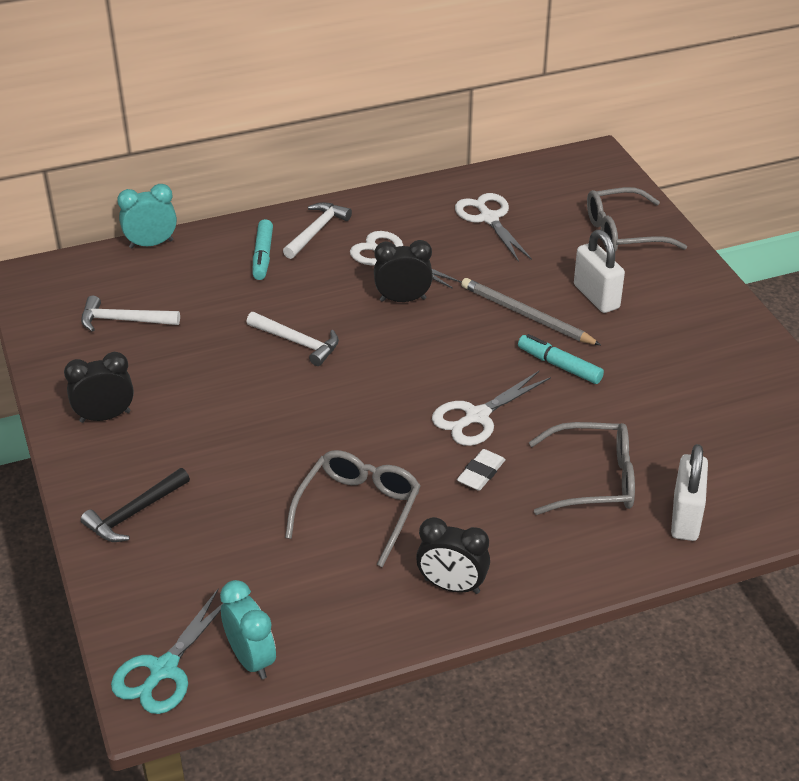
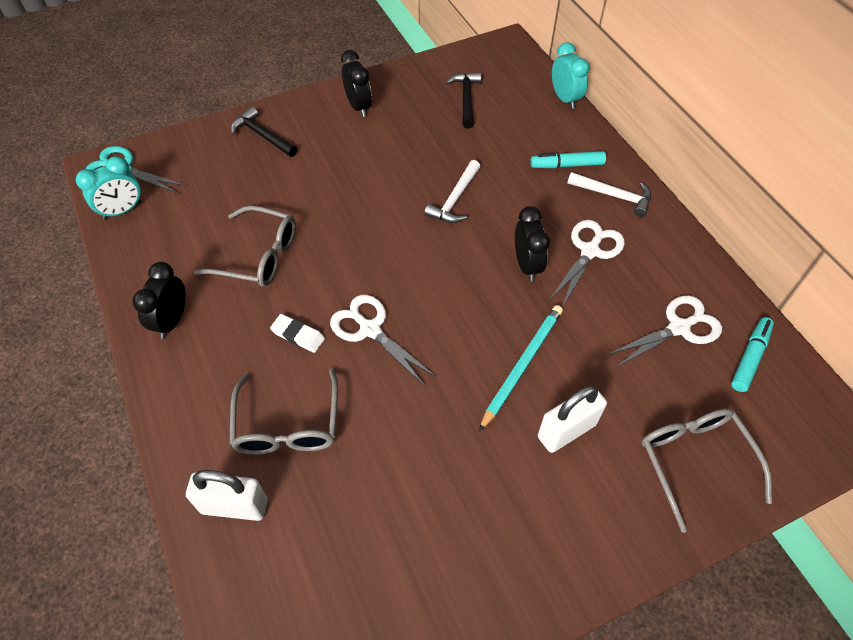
camera: 85 degrees right, 15 degrees up
white hammer [81,296,180,332] -> black hammer [446,72,481,128]
grey pencil [461,278,601,345] -> turquoise pencil [479,305,563,431]
turquoise marker [518,334,604,384] -> turquoise marker moved to [731,317,774,392]

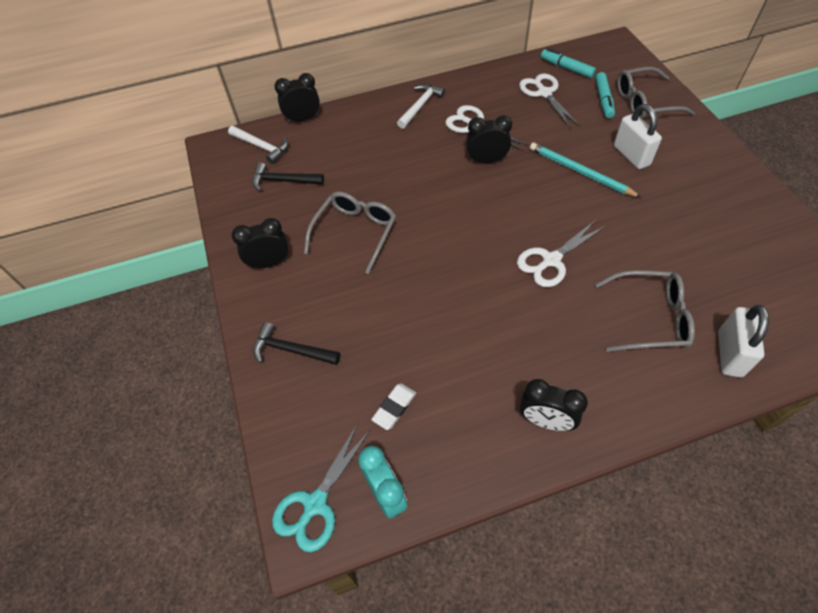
camera: 80 degrees left, 0 degrees up
grey glasses [194,205,296,287] -> grey glasses moved to [304,192,396,274]
black hammer [231,107,297,157] -> black hammer turned 60 degrees clockwise [253,322,340,365]
white eraser [270,314,325,353] -> white eraser moved to [371,383,416,430]
white hammer [424,160,481,223] -> white hammer moved to [228,126,288,164]
turquoise marker [531,151,606,168] -> turquoise marker moved to [595,72,615,118]
turquoise clock [552,42,590,109] -> black clock [274,73,320,123]

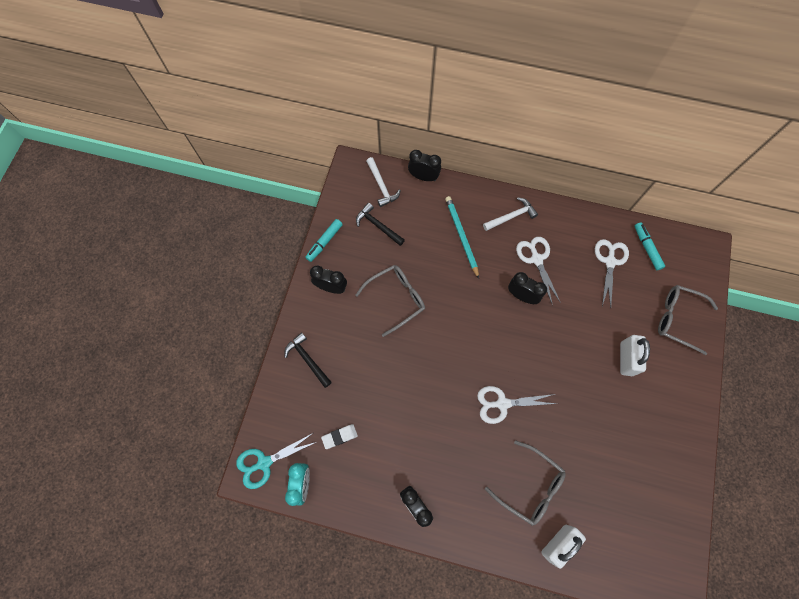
camera: 30 degrees right, 15 degrees up
turquoise pencil [530,142,642,198] -> turquoise pencil moved to [445,196,479,279]
turquoise marker [595,72,615,118] -> turquoise marker moved to [305,219,343,262]

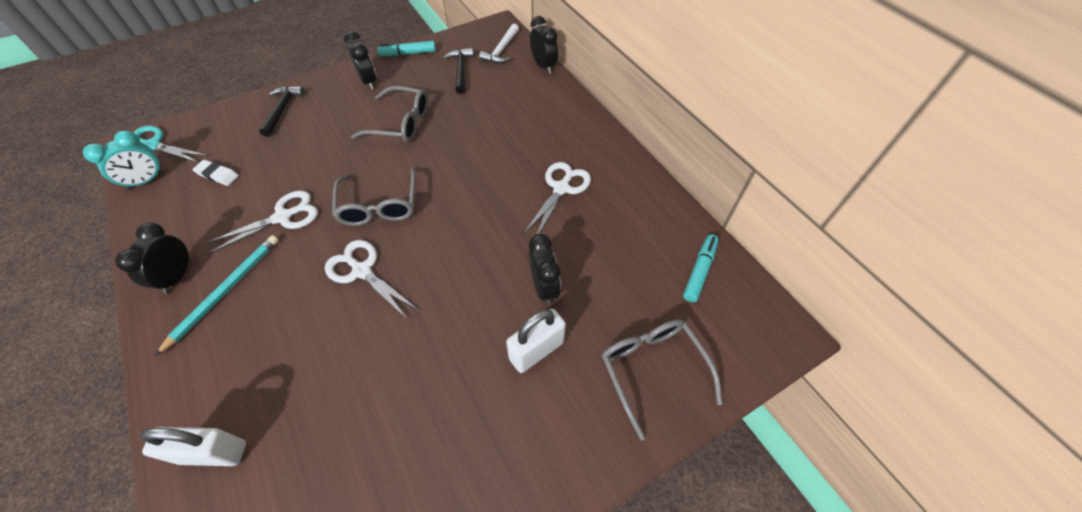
camera: 45 degrees right, 15 degrees down
turquoise pencil [445,196,479,279] -> turquoise pencil moved to [155,235,279,356]
white hammer [483,197,538,231] -> none
grey glasses [485,441,566,526] -> grey glasses moved to [332,167,416,226]
black clock [508,272,547,304] -> black clock moved to [529,234,561,305]
white scissors [595,239,629,308] -> white scissors moved to [205,191,318,254]

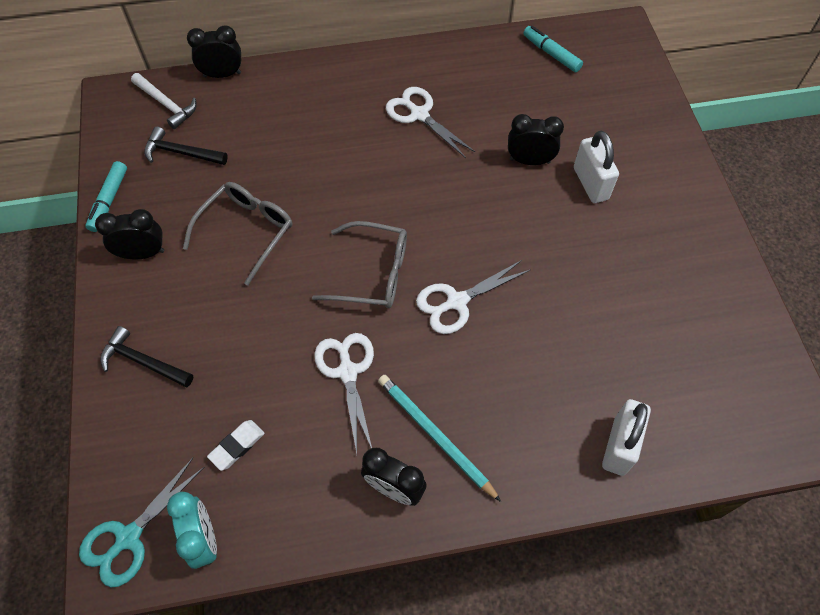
camera: 70 degrees left, 5 degrees up
grey glasses [602,319,722,440] -> none

